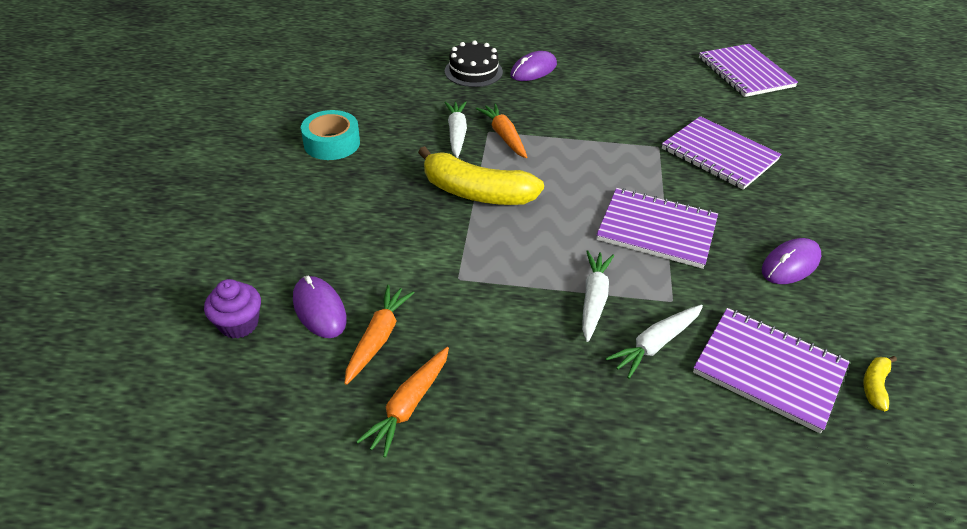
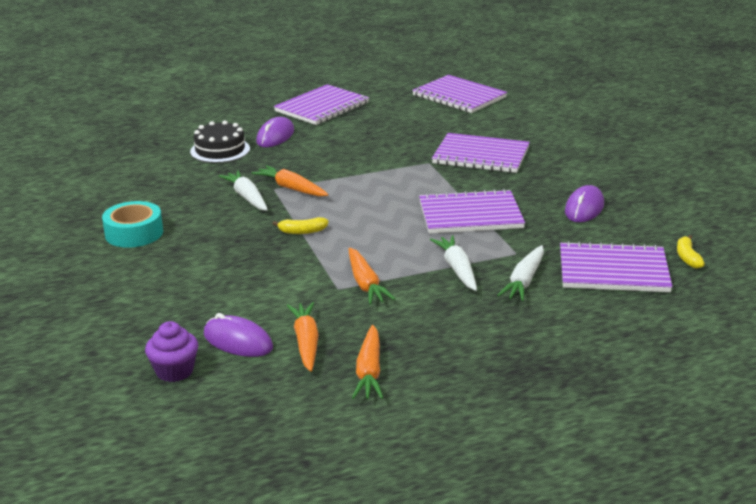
camera: 25 degrees left, 15 degrees down
yellow banana [418,146,544,205] -> yellow banana [272,217,328,234], size x0.43
none -> purple notebook [274,84,369,125]
none -> orange carrot [349,248,395,305]

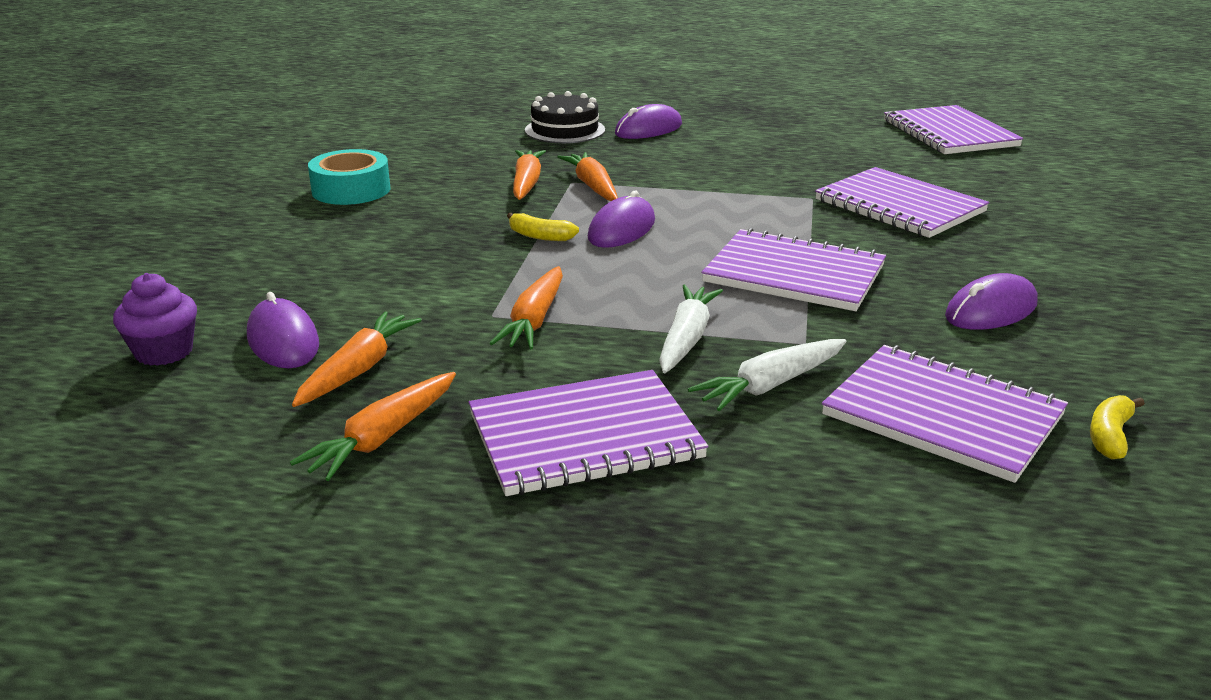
camera: 30 degrees right, 0 degrees up
white carrot [218,170,268,211] -> orange carrot [513,150,546,200]
purple notebook [274,84,369,125] -> purple notebook moved to [469,370,708,496]
none -> purple mouse [588,190,655,248]

